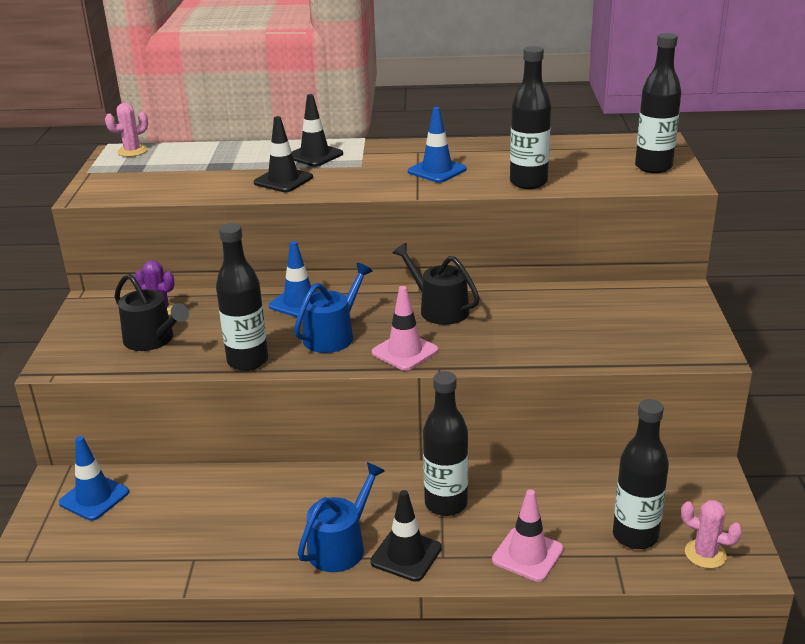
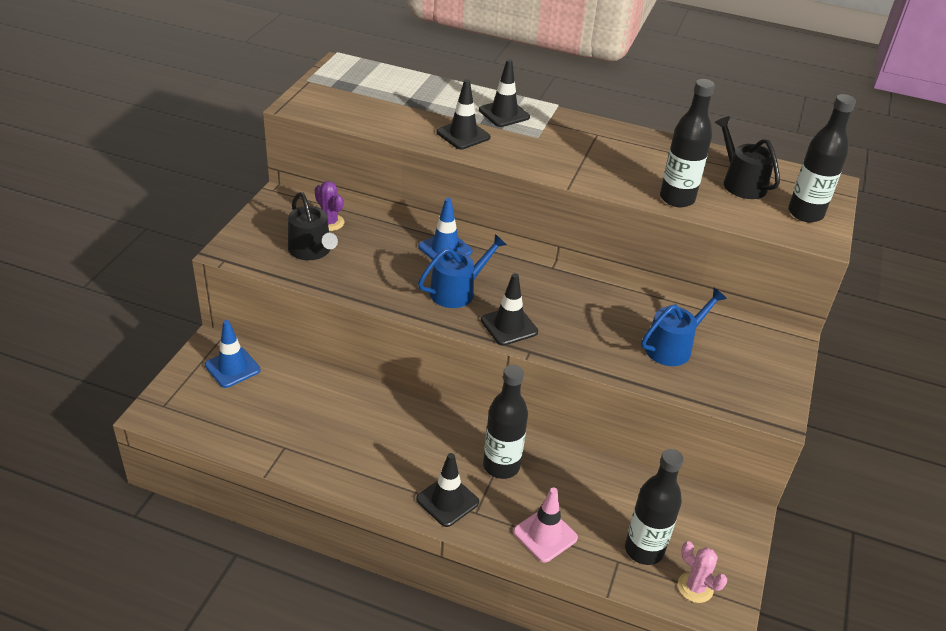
camera: 15 degrees right, 10 degrees up
pink cactus [105,103,148,157] -> none
black bottle [216,223,268,371] -> none
blue watering can [298,462,385,572] -> blue watering can moved to [641,288,727,366]
pink traffic cone [372,286,438,371] -> black traffic cone [481,273,538,346]
black watering can [393,243,480,325] -> black watering can moved to [715,116,780,199]
blue traffic cone [408,107,467,183] -> none

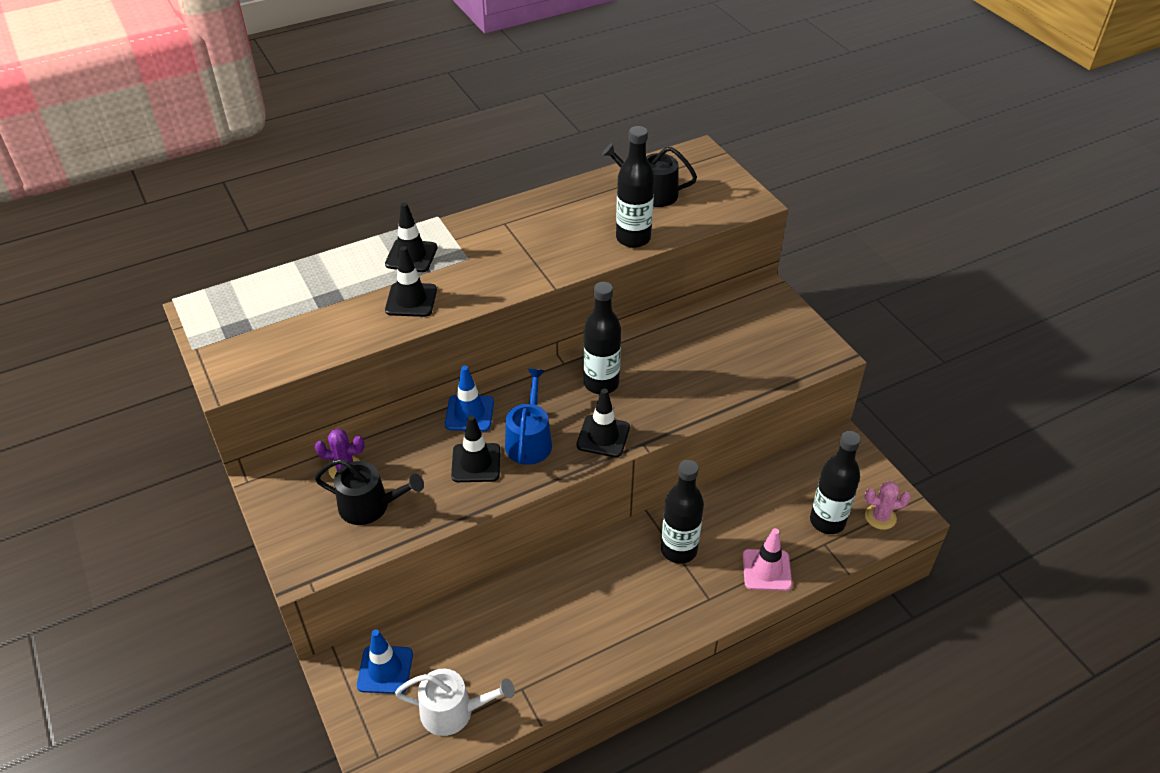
camera: 45 degrees left, 5 degrees up
black traffic cone [416,453,479,527] -> black traffic cone moved to [451,415,500,482]
blue watering can [641,288,727,366] -> none
black bottle [788,94,856,222] -> black bottle moved to [583,282,621,394]
none -> white watering can [395,669,515,736]

